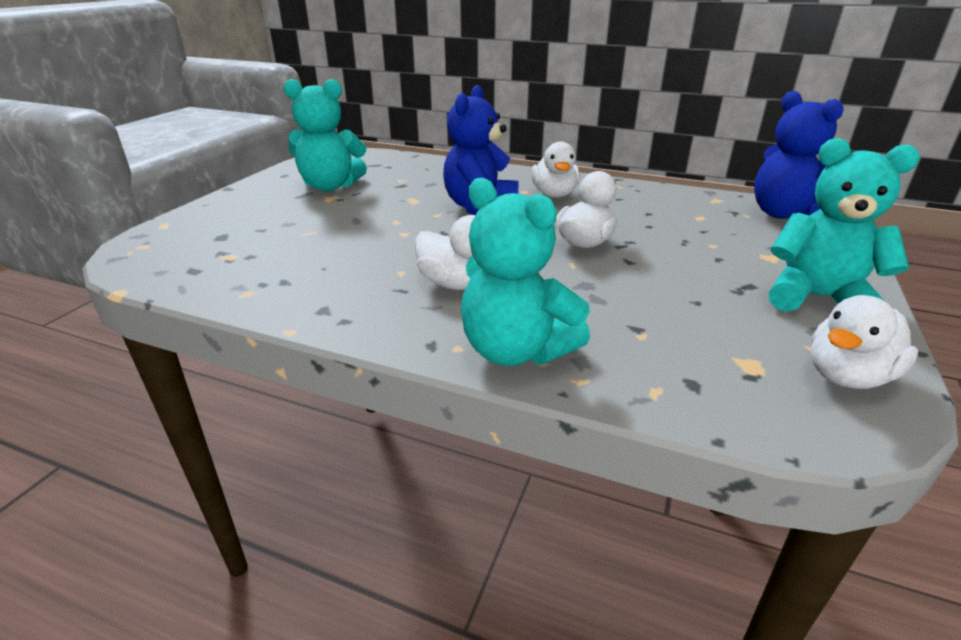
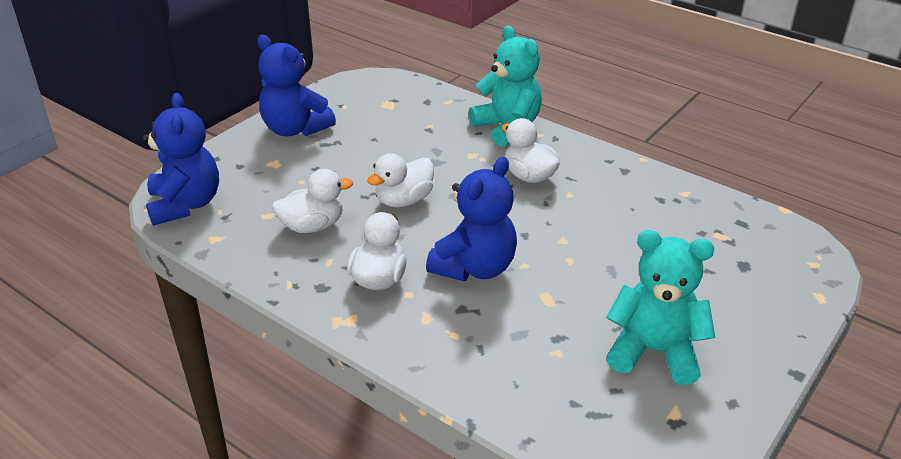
camera: 165 degrees left, 5 degrees up
turquoise teddy bear [769,138,920,312] -> blue teddy bear [258,35,336,136]
white duck [811,295,919,389] -> white duck moved to [272,169,353,233]

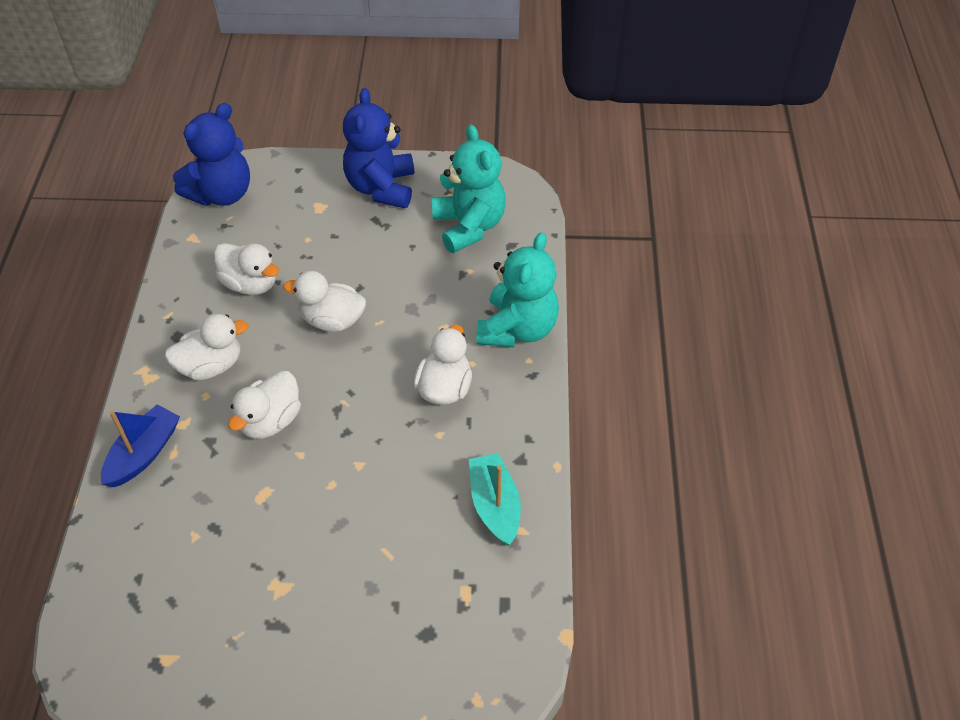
camera: 55 degrees right, 15 degrees up
blue teddy bear [426,157,517,281] -> white duck [228,371,301,439]
turquoise teddy bear [606,230,715,385] -> turquoise teddy bear moved to [432,124,506,253]
none -> blue boat [101,404,180,487]
none -> turquoise boat [469,453,521,545]

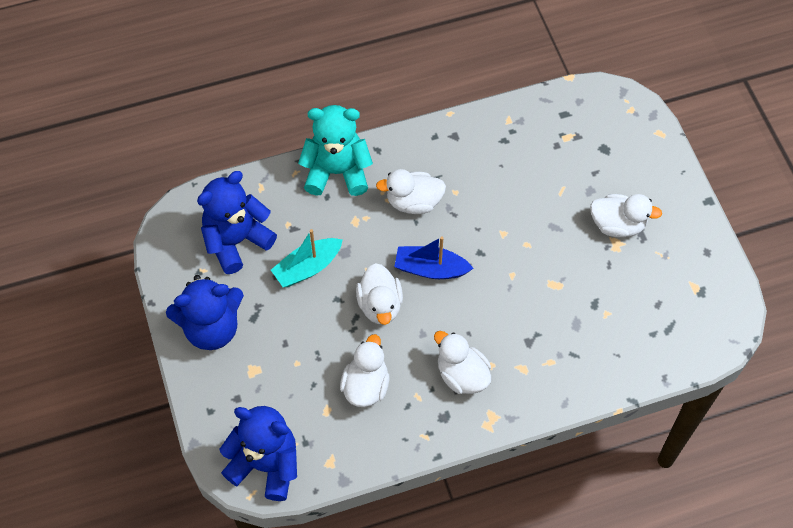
camera: 110 degrees left, 10 degrees up
blue boat [101,404,180,487] -> blue boat moved to [394,236,474,279]
white duck [228,371,301,439] -> white duck moved to [590,194,662,237]
turquoise teddy bear [432,124,506,253] -> blue teddy bear [197,171,277,274]
turquoise boat [469,453,521,545] -> turquoise boat moved to [271,229,342,287]

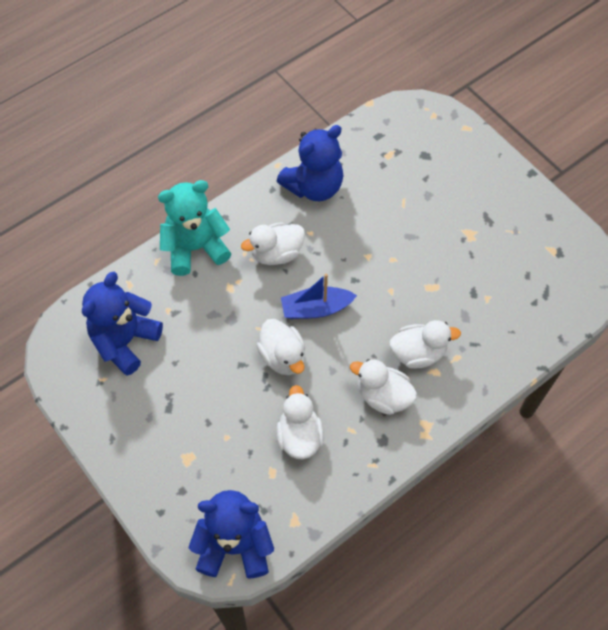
camera: 20 degrees left, 0 degrees up
blue teddy bear [166,275,244,350] -> blue teddy bear moved to [277,125,344,201]
turquoise boat [271,229,342,287] -> none
white duck [590,194,662,237] -> white duck moved to [389,320,461,369]

